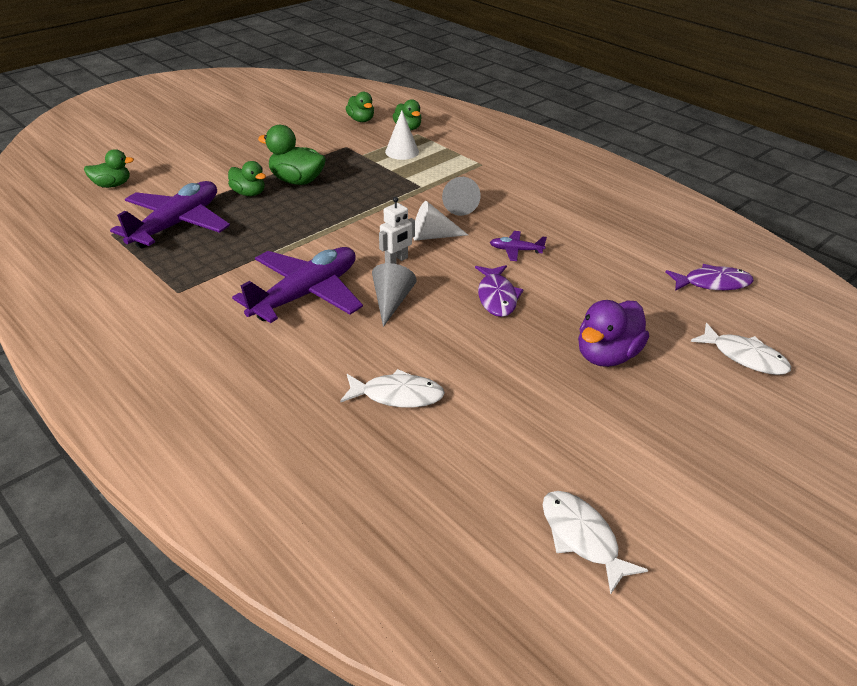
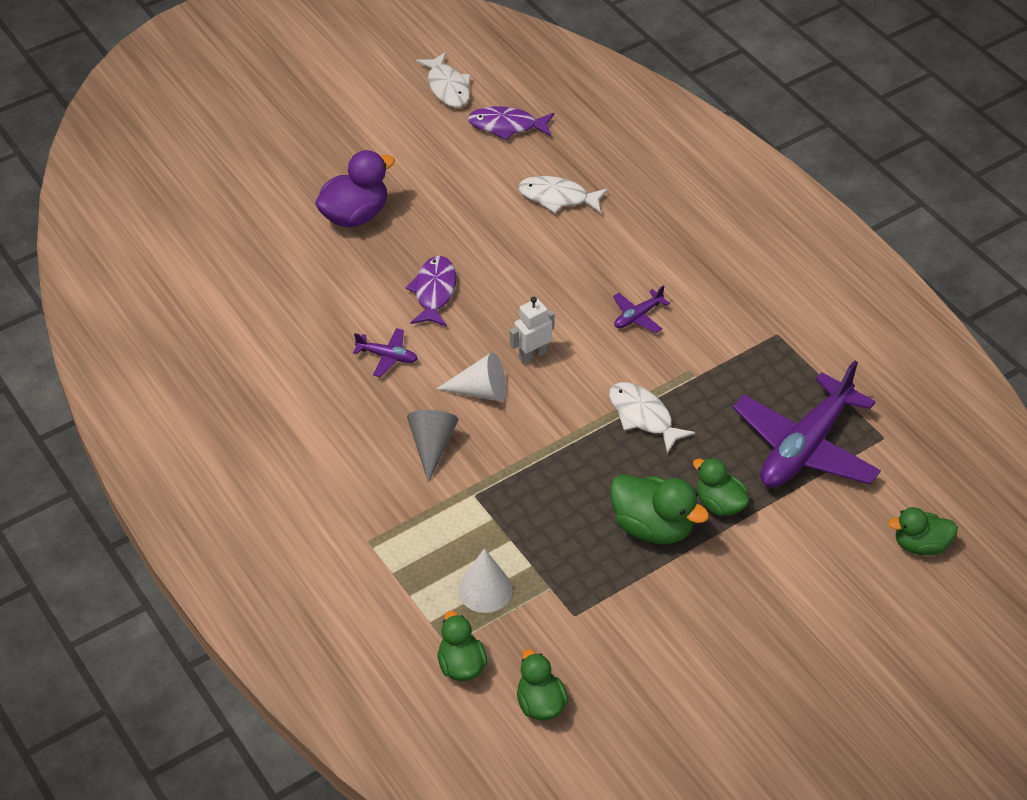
camera: 170 degrees left, 10 degrees up
purple plane [232,247,363,323] -> purple plane [613,285,670,333], size x0.43
grey cone [372,263,417,327] -> none
purple fish [666,264,754,291] -> purple fish moved to [468,106,554,140]
white fish [691,323,791,375] -> white fish moved to [609,382,695,454]

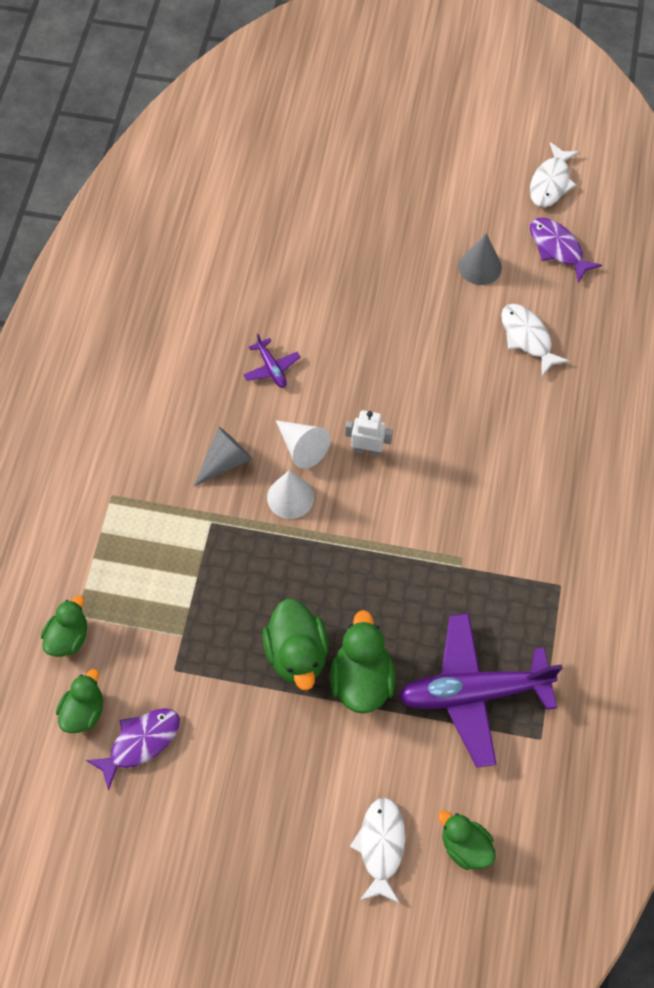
camera: 45 degrees right, 15 degrees up
purple duck [315,150,395,228] -> none
purple fish [405,256,456,327] -> purple fish moved to [86,708,180,791]
white cone [458,548,513,613] -> white cone moved to [267,471,314,519]
white fish [609,382,695,454] -> white fish moved to [350,797,405,903]
purple plane [613,285,670,333] -> none
green duck [693,458,749,516] -> green duck [330,610,395,714], size x1.52
none -> grey cone [459,233,502,285]

